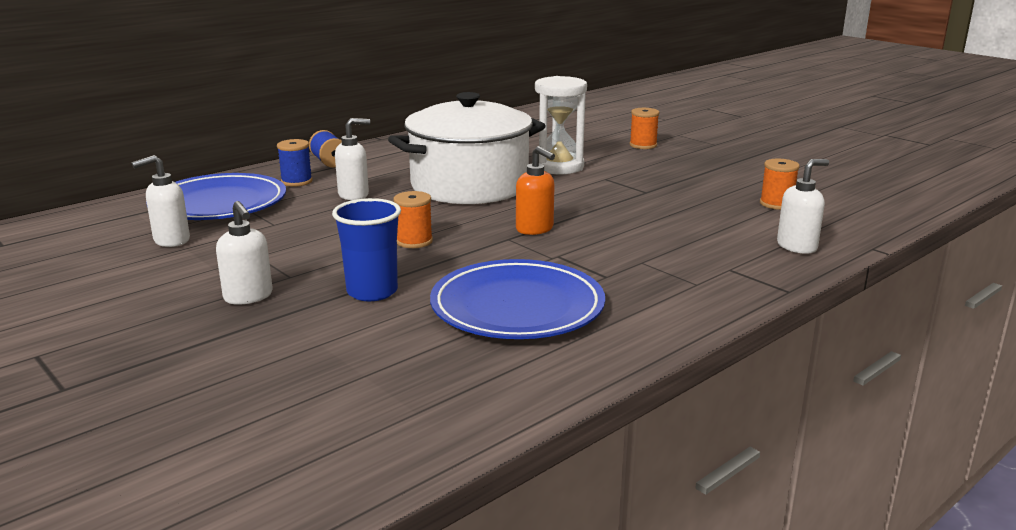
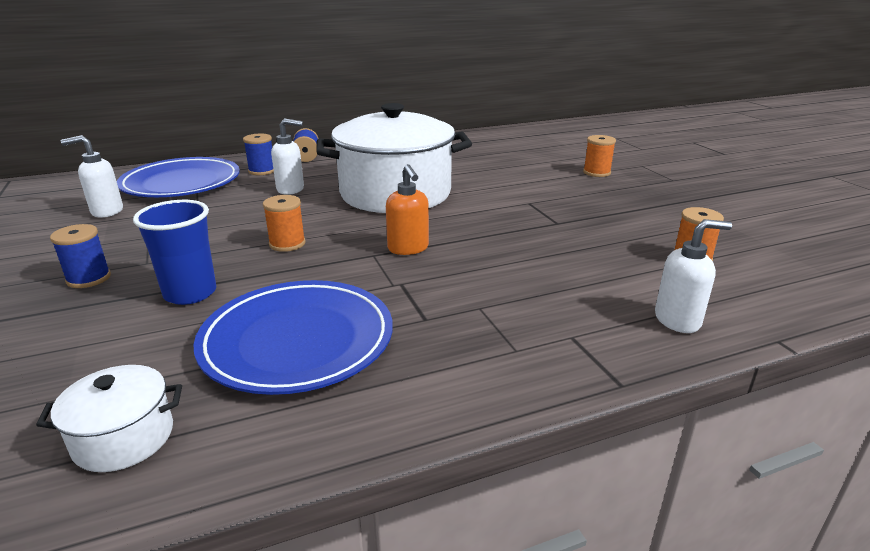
camera: 20 degrees right, 5 degrees up
white soap dispenser [216,201,273,305] -> blue spool [50,224,111,288]
white hourglass [535,76,587,174] -> none
none -> white pot [36,365,182,472]

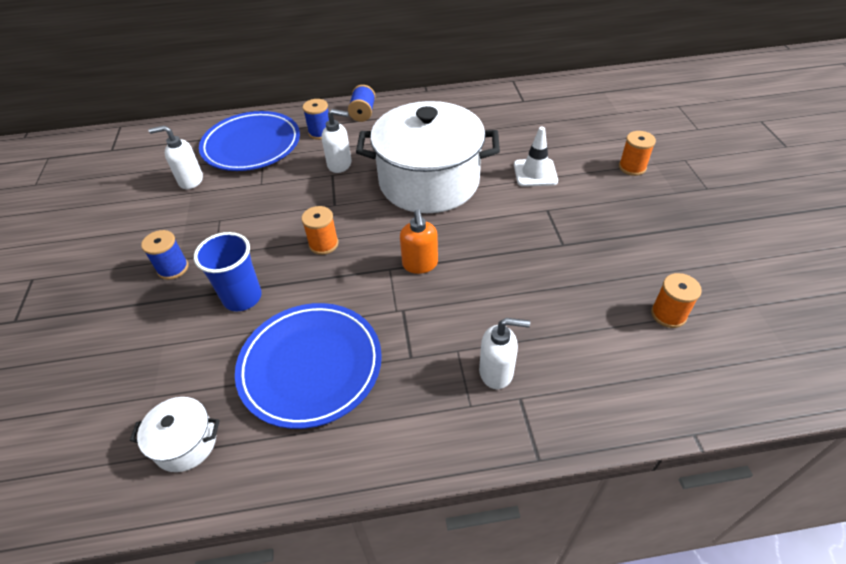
camera: 15 degrees right, 20 degrees up
white soap dispenser [655,219,732,333] -> white soap dispenser moved to [479,318,530,389]
none -> white traffic cone [514,127,558,187]

